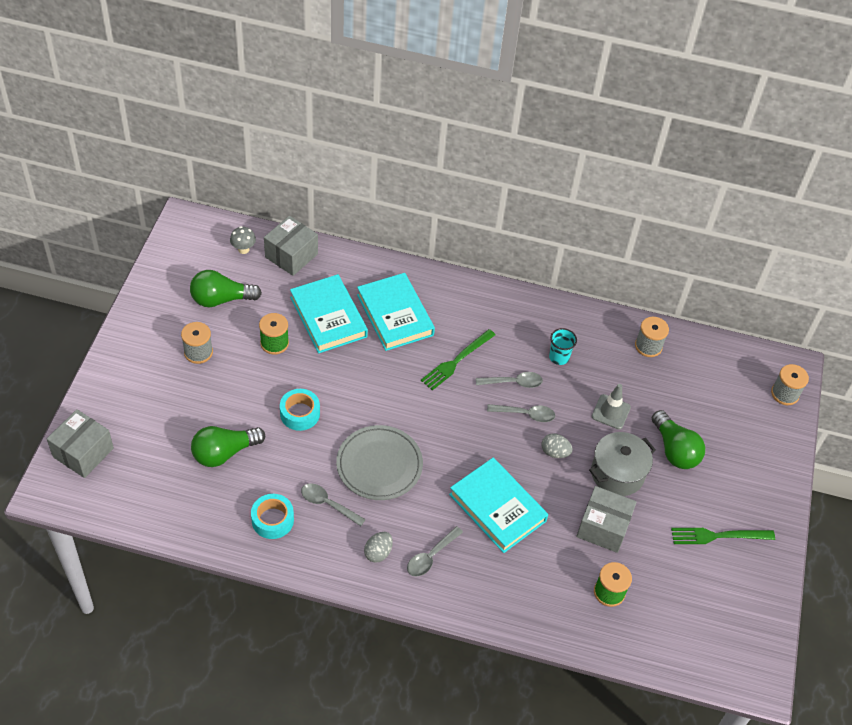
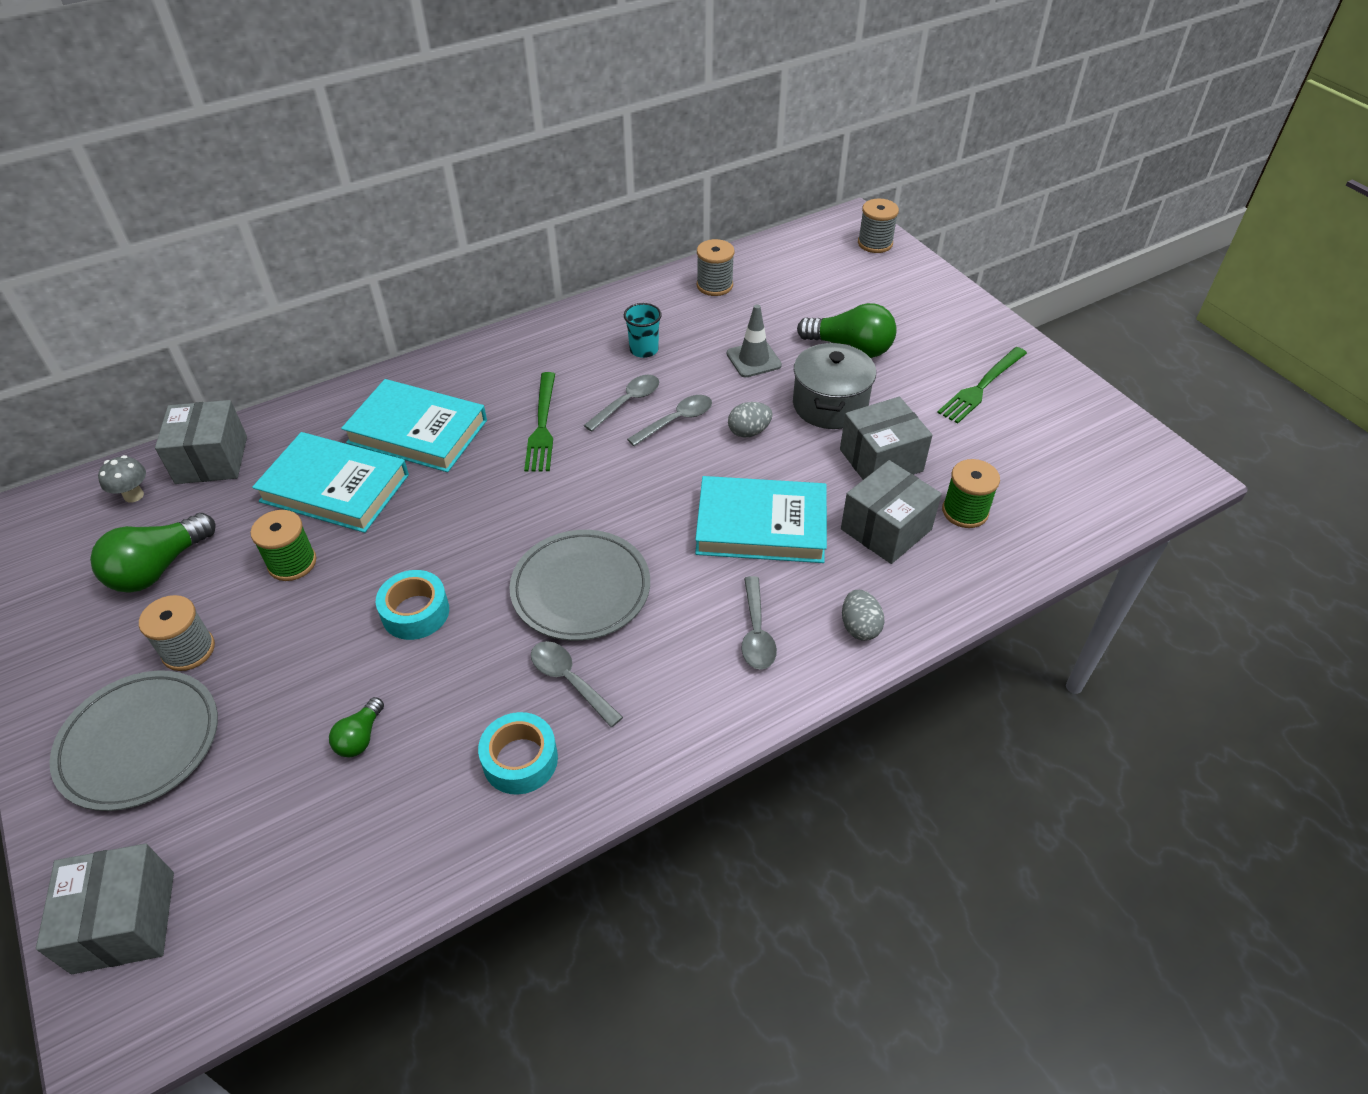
camera: 40 degrees left, 5 degrees down
green light bulb [191,426,265,467] -> green light bulb [329,697,384,757], size x0.53
grey spoon [301,484,366,526] -> grey spoon turned 60 degrees clockwise [531,641,623,727]
grey egg [364,532,393,563] -> grey egg moved to [842,590,885,641]
none -> grey plate [49,670,218,811]
none -> grey box [841,460,942,564]

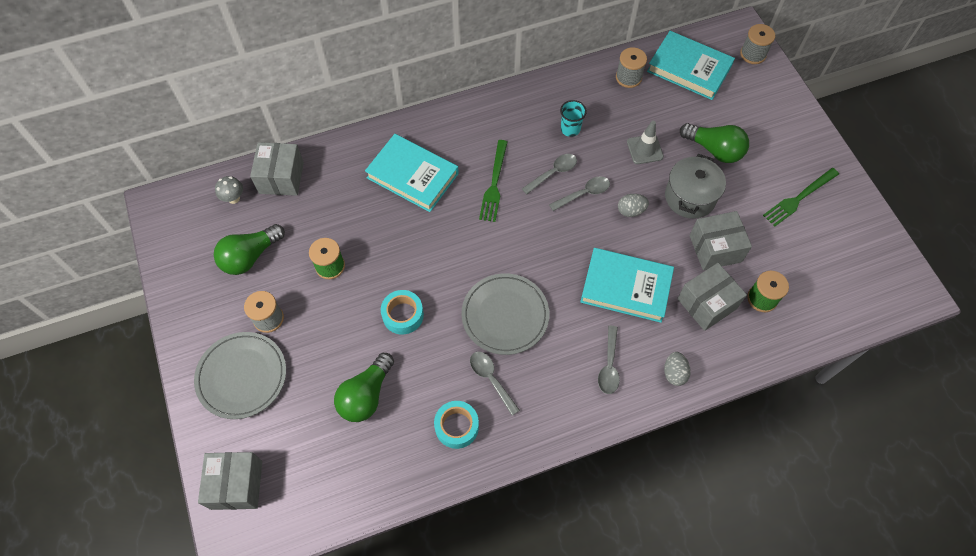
camera: 10 degrees right, 15 degrees up
turquoise book [252,432,409,533] -> turquoise book moved to [647,31,735,100]
green light bulb [329,697,384,757] -> green light bulb [334,353,394,422], size x1.89

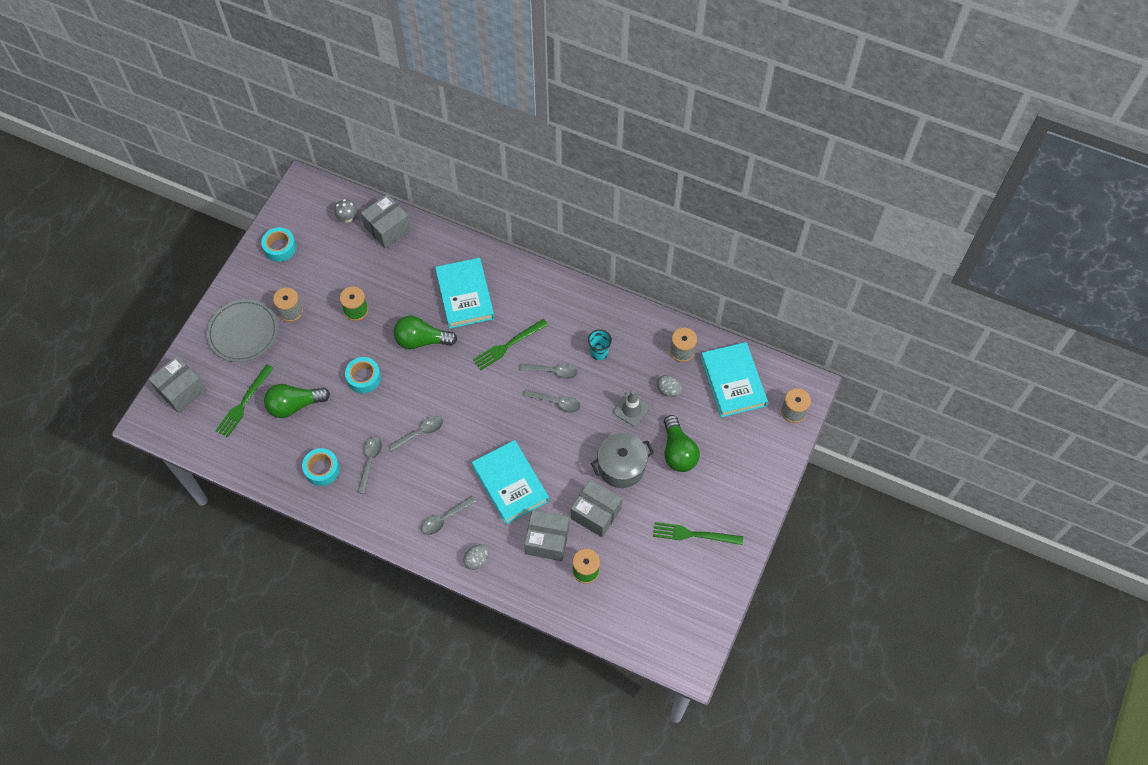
camera: 45 degrees right, 0 degrees up
green light bulb [214,224,285,275] -> green light bulb moved to [394,316,457,349]
grey plate [461,273,549,355] -> grey spoon [388,416,443,452]
grey egg [618,194,649,217] -> grey egg moved to [657,375,682,397]
none -> green fork [215,364,274,438]
none -> turquoise tape [261,227,296,262]

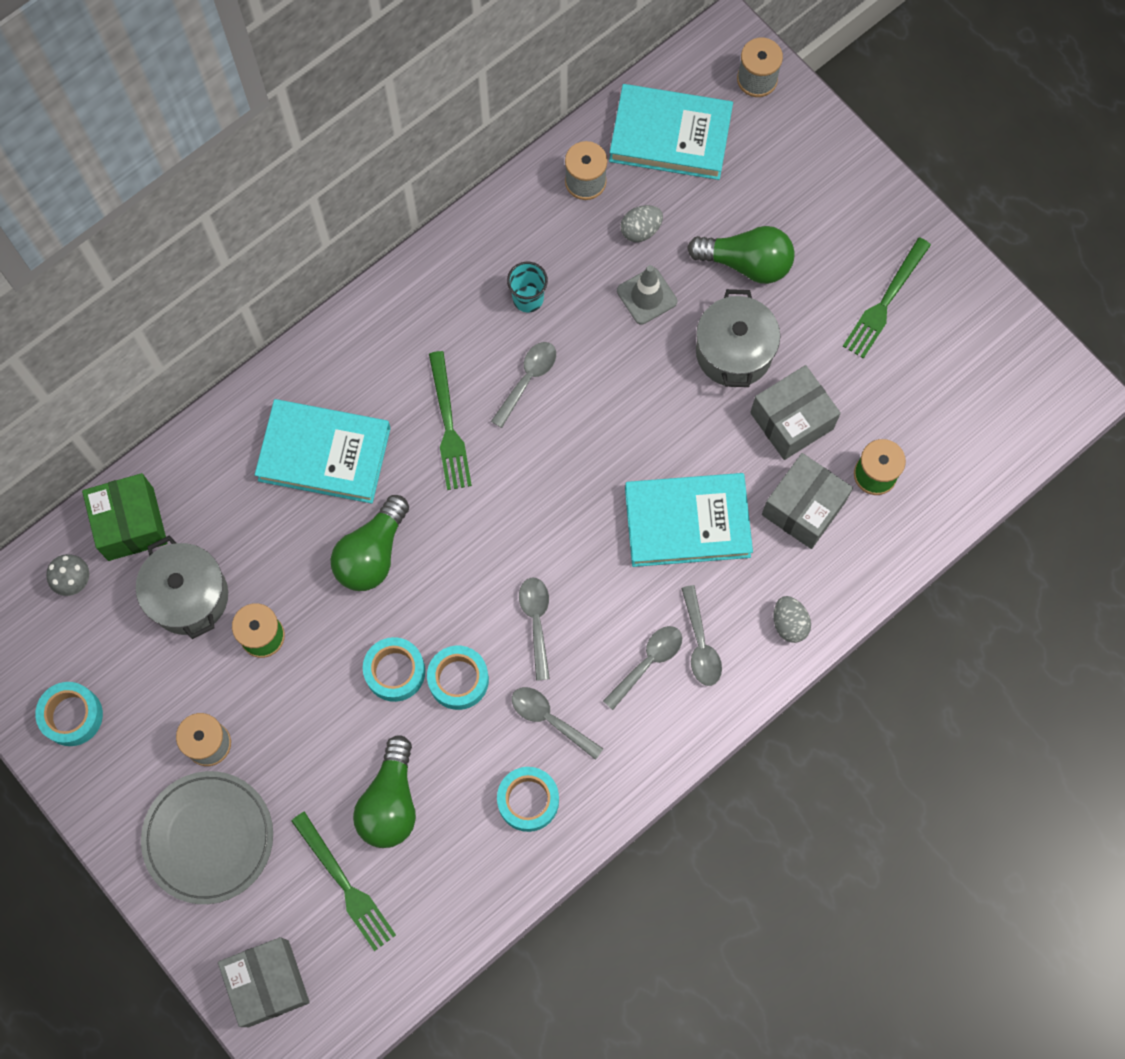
camera: 65 degrees left, 10 degrees up
grey box [361,194,411,248] -> green box [82,473,167,561]
grey spoon [523,389,580,413] -> grey spoon moved to [603,626,682,710]
none -> grey pot [136,535,228,639]
none -> turquoise tape [427,646,489,710]

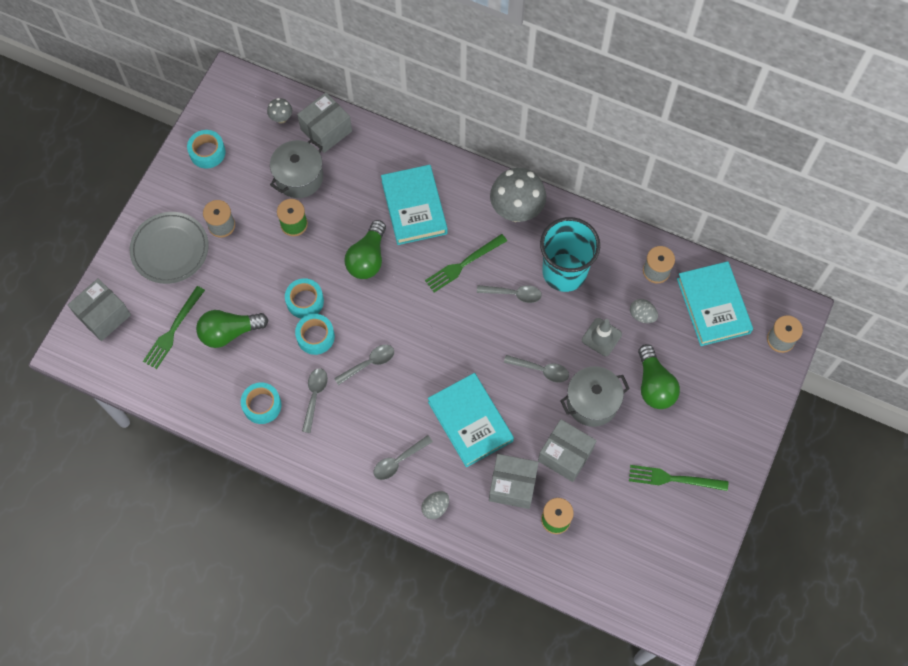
camera: 65 degrees right, 5 degrees down
green box [82,473,167,561] -> grey box [297,92,352,153]
green light bulb [330,495,409,591] -> green light bulb turned 75 degrees counterclockwise [345,220,386,279]
turquoise cup [507,262,548,312] -> turquoise cup [540,217,600,292], size x2.21
grey spoon [603,626,682,710] -> grey spoon moved to [504,355,569,383]
none -> grey mushroom [490,168,546,222]

